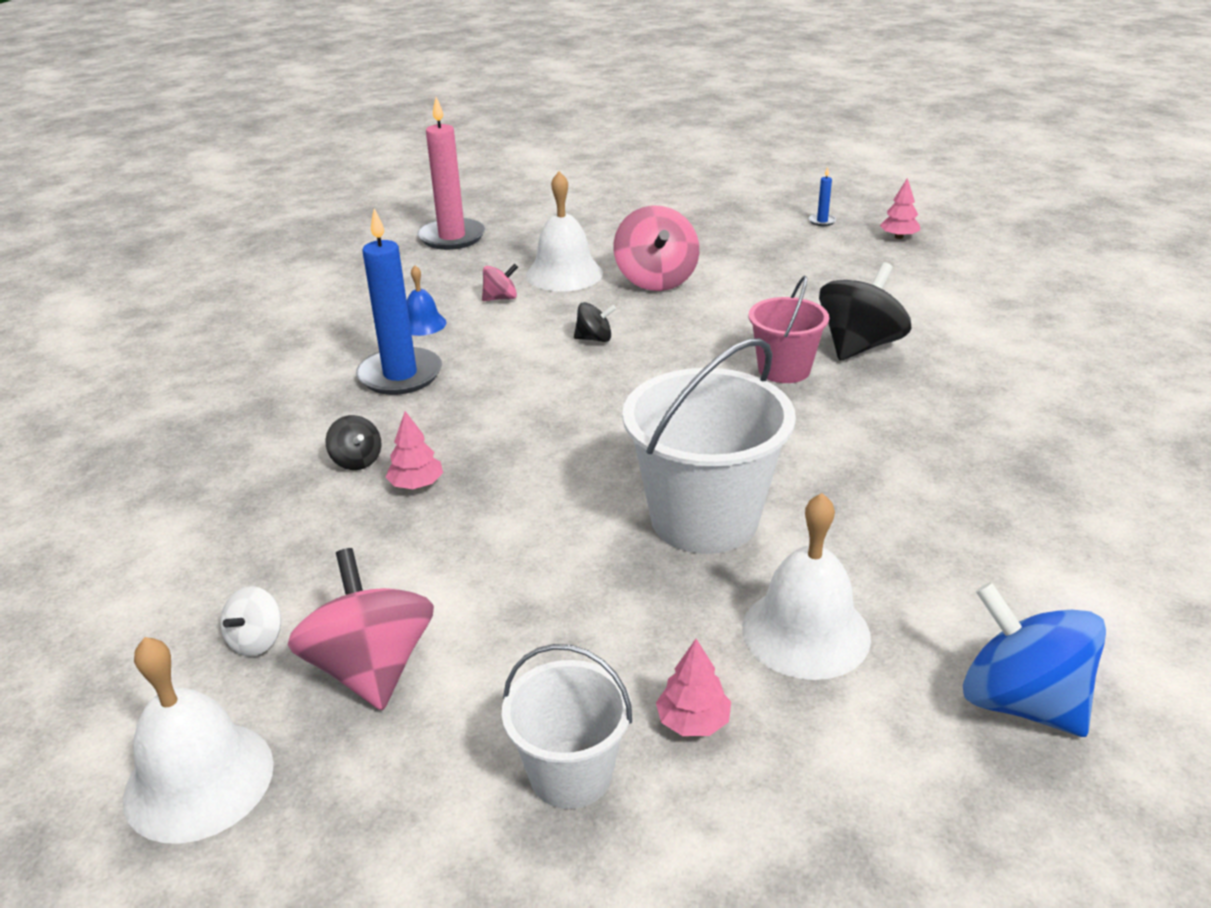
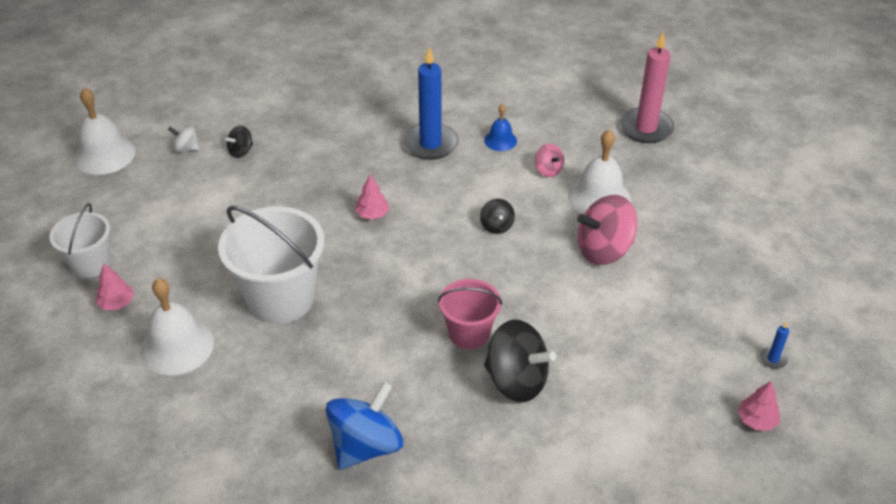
camera: 80 degrees right, 10 degrees up
pink spinning top [288,548,434,711] -> none
black spinning top [325,415,381,470] -> black spinning top moved to [225,126,253,158]
pink tree [386,411,443,489] -> pink tree moved to [355,175,389,220]
blue spinning top [963,582,1106,737] -> blue spinning top moved to [326,381,403,470]

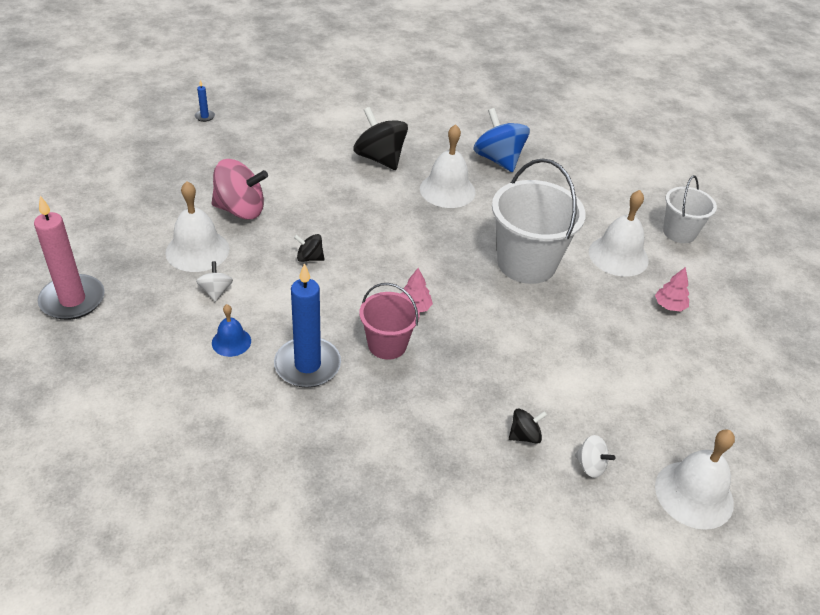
camera: 160 degrees left, 0 degrees up
white bucket [49,203,111,278] -> white bucket moved to [663,175,717,243]
blue spinning top [326,381,403,470] -> blue spinning top turned 90 degrees clockwise [473,108,530,172]
pink bucket [438,279,502,349] -> pink bucket moved to [359,283,420,360]
black spinning top [480,199,515,234] -> black spinning top turned 90 degrees counterclockwise [294,234,324,262]
pink spinning top [535,144,564,177] -> white spinning top [196,261,233,302]
pink tree [738,381,780,430] -> none
none -> white bell [420,124,475,208]

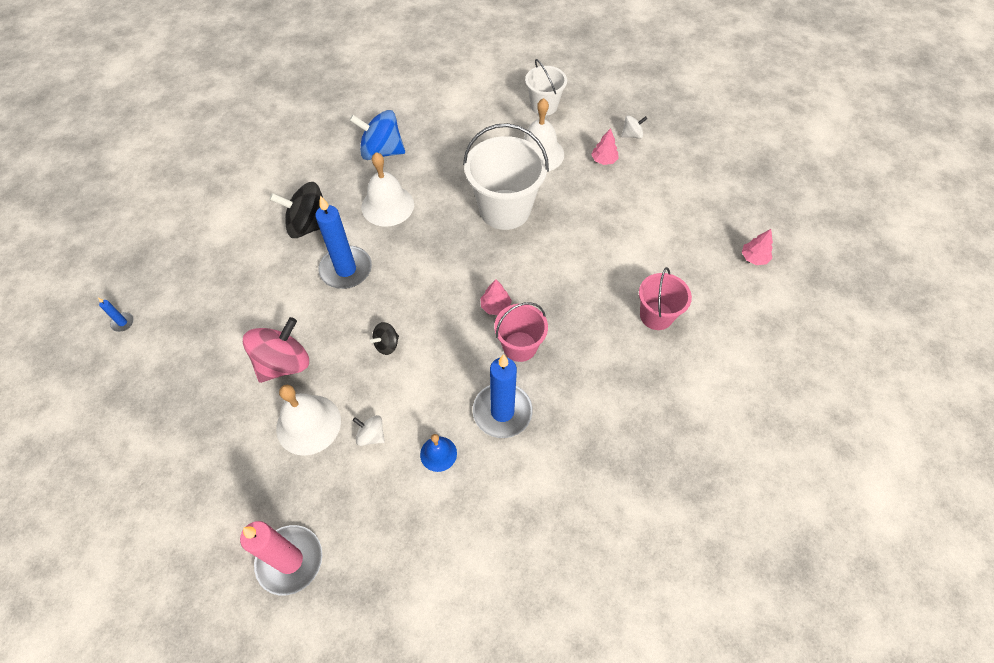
camera: 50 degrees left, 15 degrees up
black spinning top [509,408,547,444] -> pink bucket [639,267,692,330]
white spinning top [575,435,615,478] -> white spinning top moved to [621,115,647,139]
white bell [655,430,735,530] -> pink tree [742,229,773,265]
none -> blue candle [315,195,372,289]

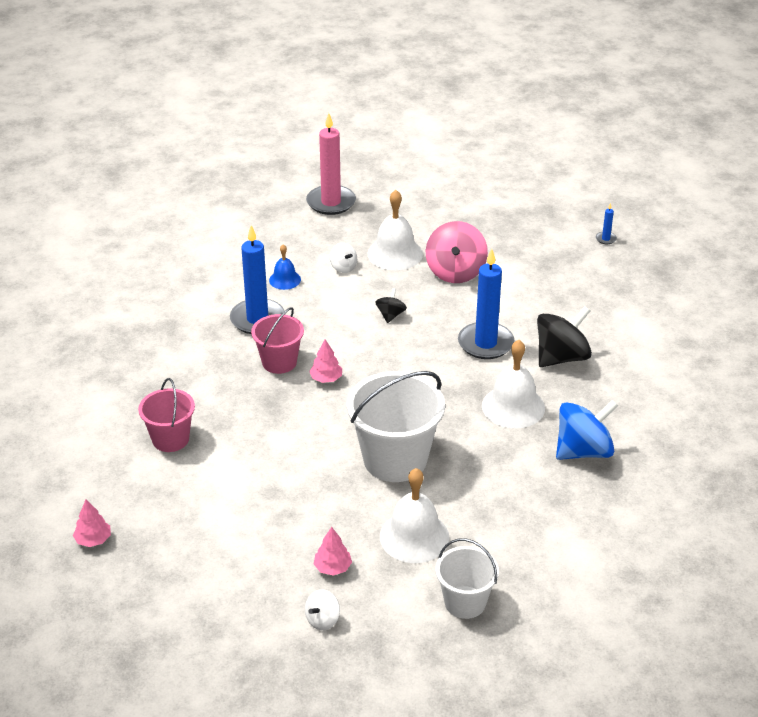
camera: 145 degrees right, 20 degrees down
white spinning top [353,415,385,446] -> white spinning top turned 60 degrees clockwise [330,243,357,273]

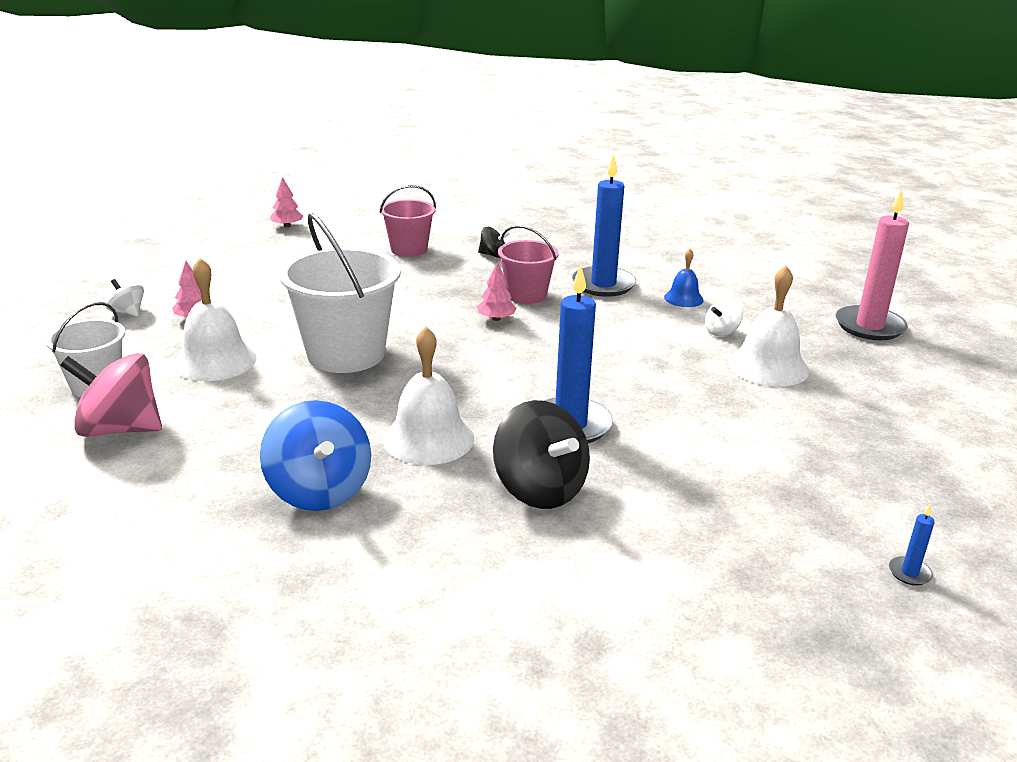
camera: 90 degrees right, 10 degrees down
black spinning top [375,288,407,323] -> black spinning top moved to [478,227,510,258]
pink spinning top [426,221,488,283] -> pink spinning top moved to [60,353,162,437]

